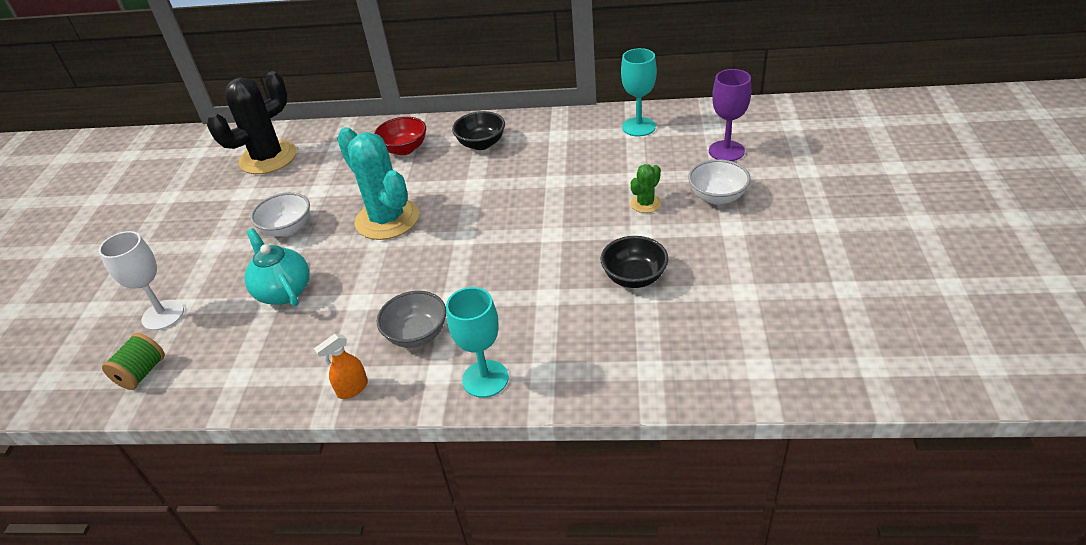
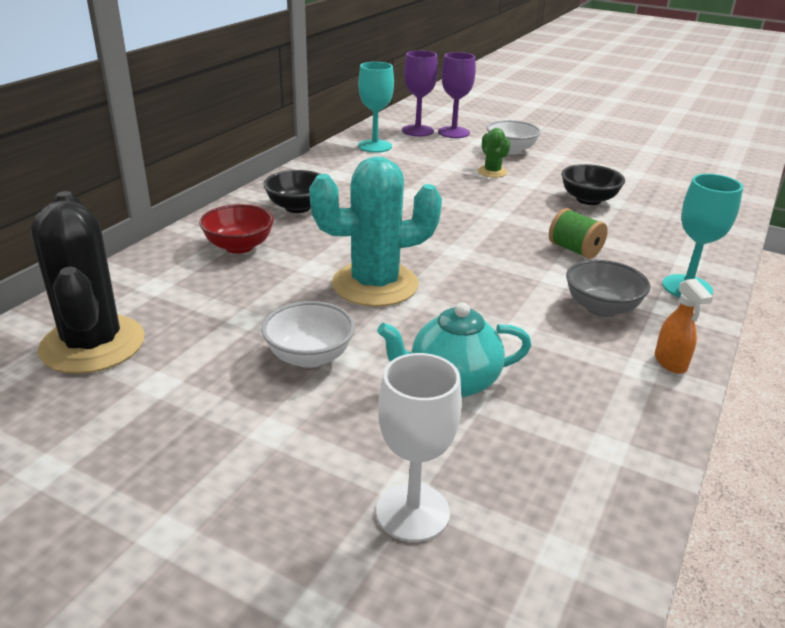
camera: 70 degrees left, 10 degrees down
green spool [102,333,165,390] -> green spool moved to [549,208,608,259]
none -> purple goblet [402,50,438,137]

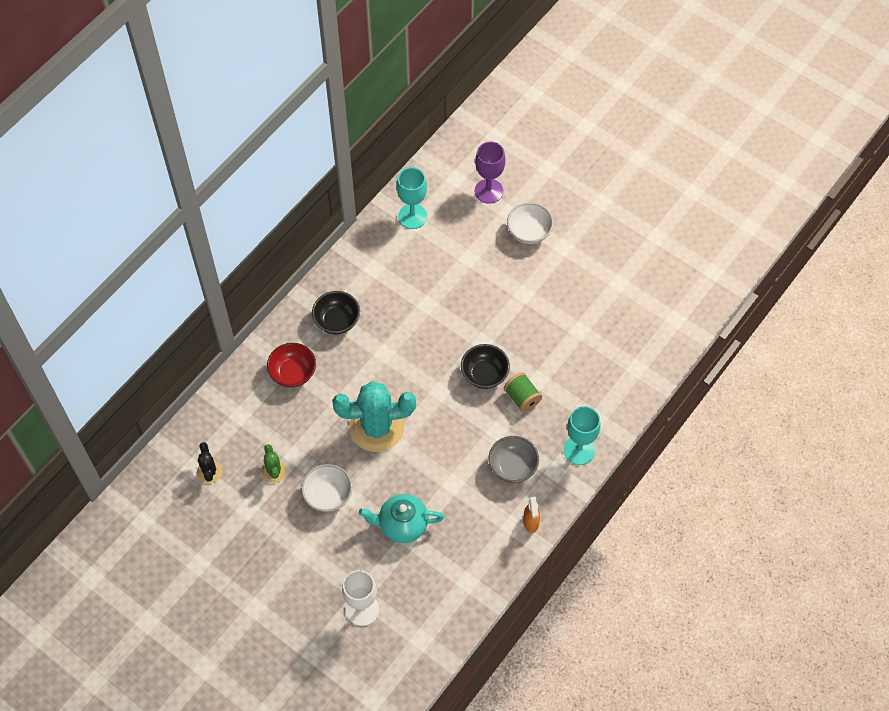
camera: 10 degrees right, 30 degrees up
black cactus [31,191,144,374] -> black cactus [197,442,222,484], size x0.46
purple goblet [402,50,438,137] -> none
green cactus [478,128,510,178] -> green cactus moved to [261,444,287,483]
black bowl [561,164,625,205] -> black bowl moved to [461,344,510,389]

